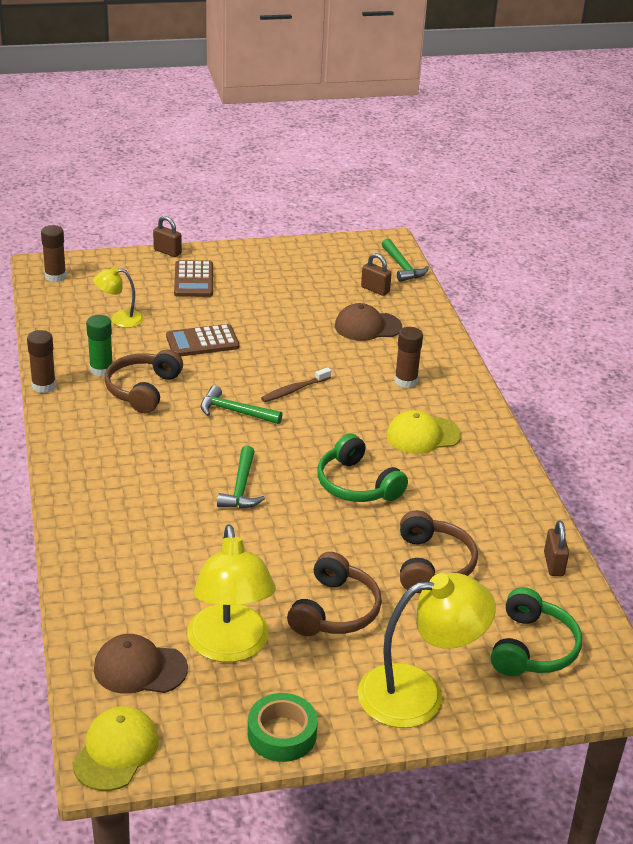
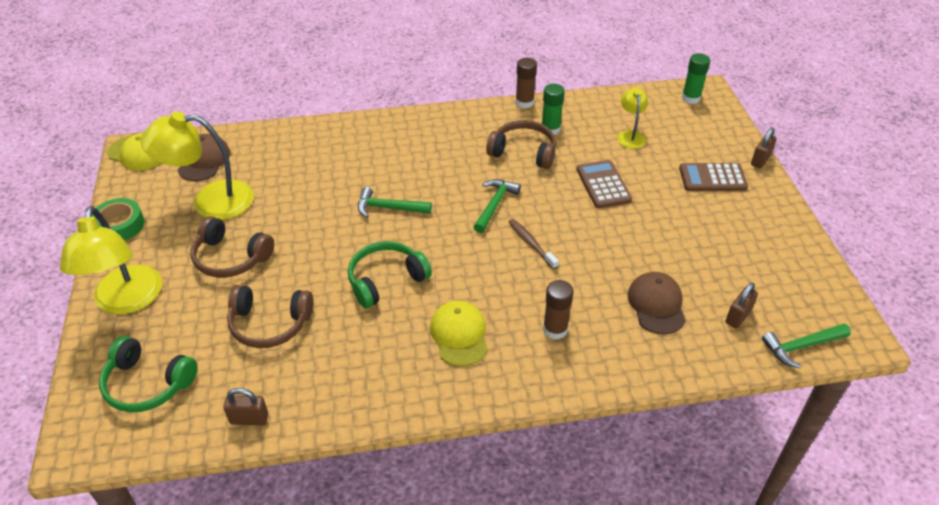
camera: 95 degrees right, 10 degrees up
brown glue stick [41,225,66,282] -> green glue stick [682,53,710,104]

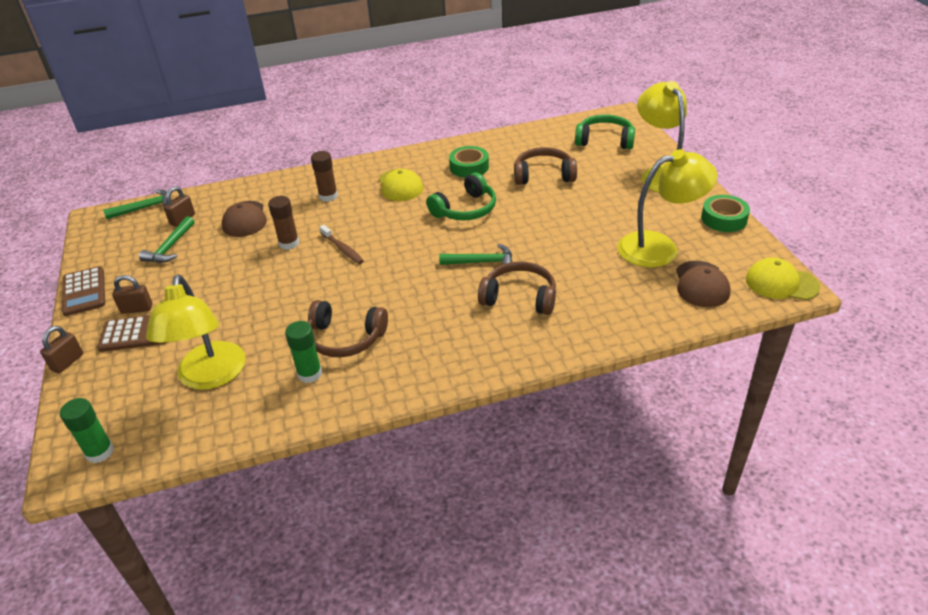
camera: 175 degrees right, 5 degrees down
brown headphones [190,216,274,278] -> brown headphones moved to [478,261,556,315]
brown padlock [224,388,268,425] -> brown padlock moved to [112,275,153,314]
green hammer [474,179,521,233] -> green hammer moved to [139,216,194,263]
brown glue stick [515,58,537,108] -> brown glue stick moved to [268,196,299,250]
brown calculator [577,160,632,208] -> brown calculator moved to [62,266,105,316]
yellow lamp [617,88,648,149] -> yellow lamp [146,274,246,390], size x1.90
none -> green tape [449,146,489,178]

